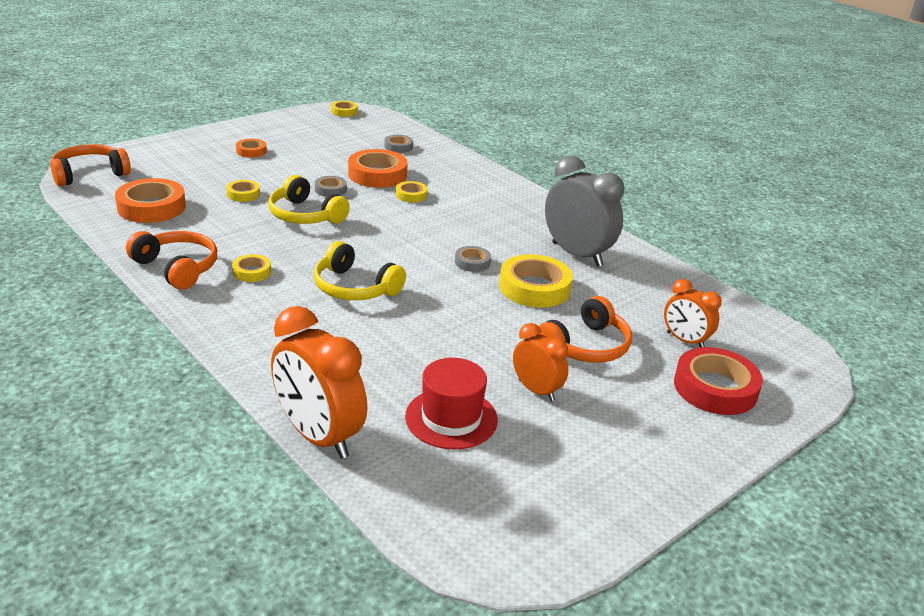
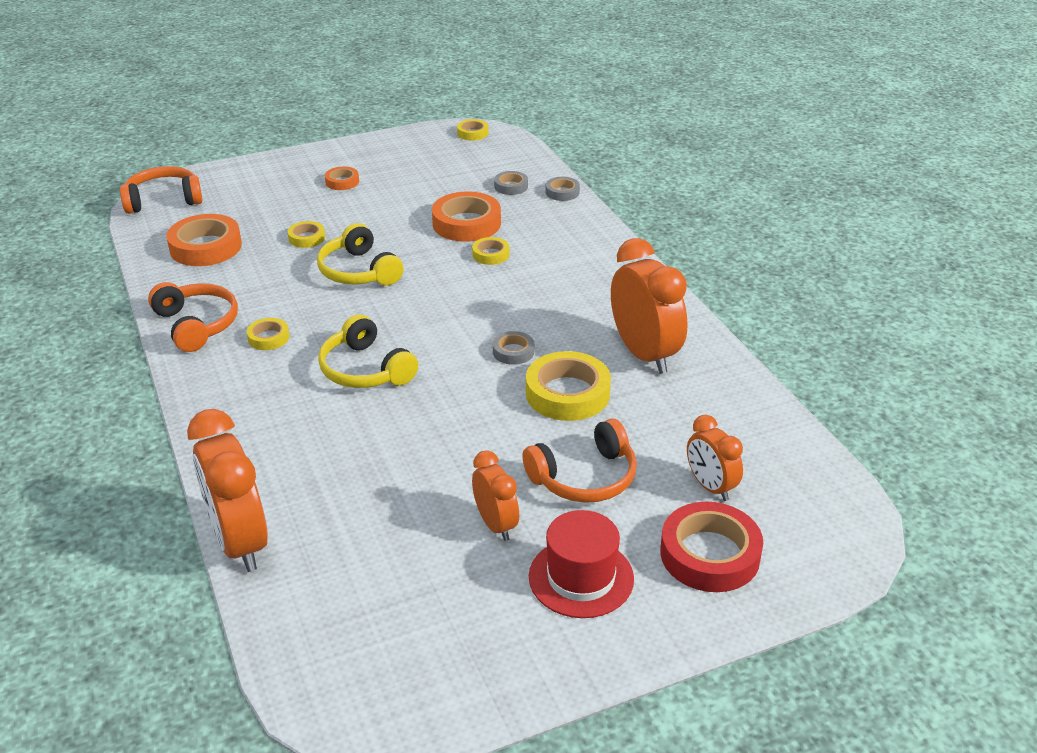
camera: 20 degrees right, 5 degrees up
grey tape [315,176,347,197] -> grey tape moved to [546,177,580,201]
red hat [405,358,498,450] -> red hat moved to [529,510,634,618]
grey clock [545,156,624,267] -> orange clock [611,238,688,374]

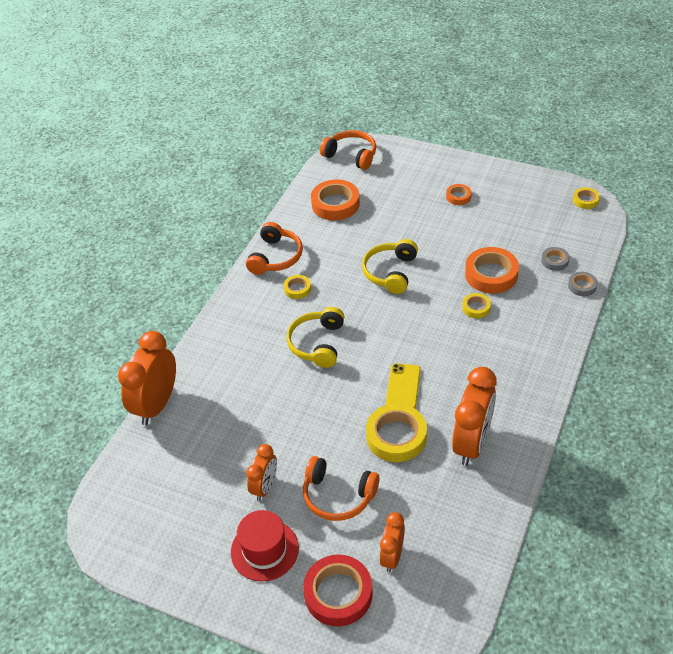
camera: 50 degrees right, 10 degrees up
yellow tape [288,221,325,248] -> none
grey tape [493,331,534,365] -> yellow phone [386,363,421,408]

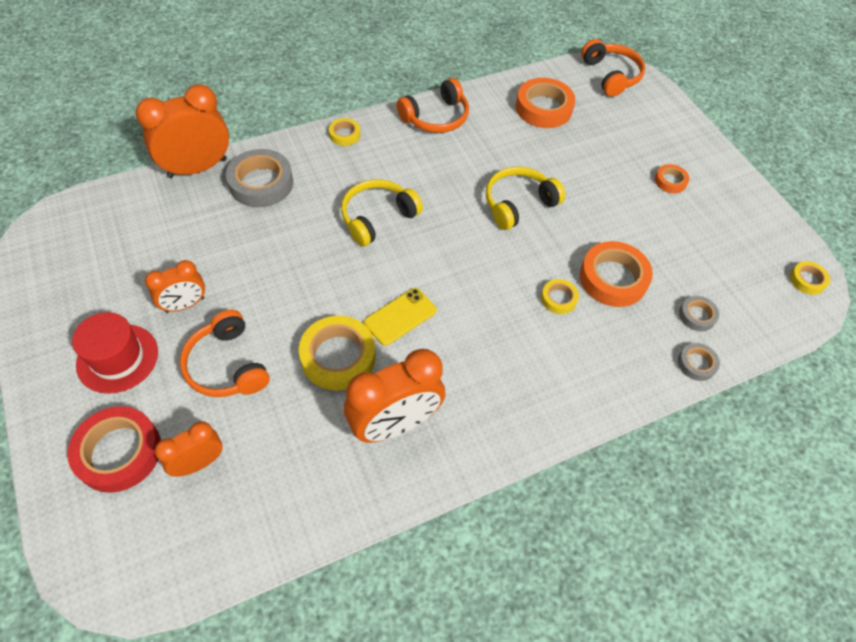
camera: 35 degrees right, 10 degrees up
yellow tape [284,275,311,299] -> yellow tape moved to [329,118,360,146]
none -> grey tape [226,149,293,207]

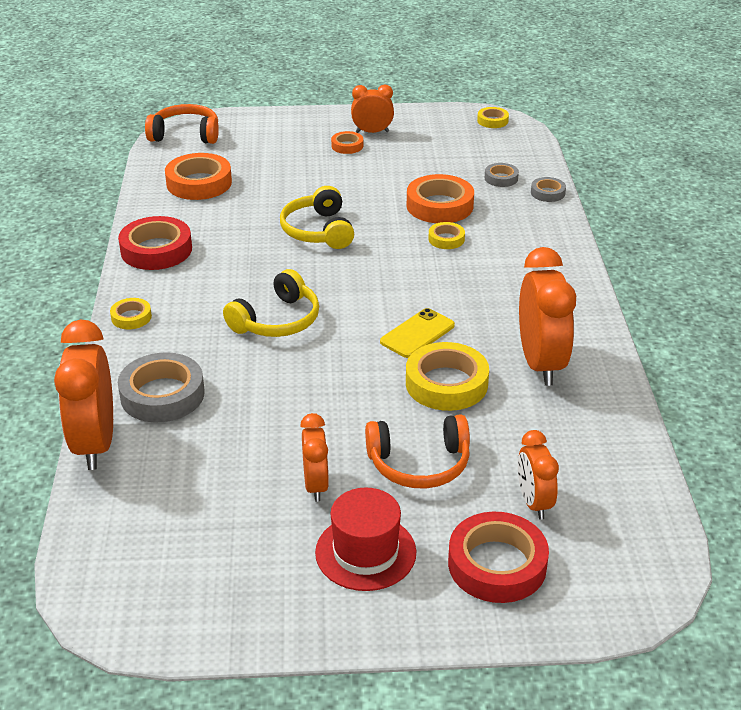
camera: 65 degrees left, 20 degrees down
yellow headphones [341,179,423,247] -> yellow headphones turned 120 degrees counterclockwise [223,269,319,337]
yellow phone [364,288,437,346] -> yellow phone turned 60 degrees clockwise [380,308,455,358]
orange headphones [397,78,469,133] -> red tape [118,216,192,270]
none -> orange clock [351,85,394,133]

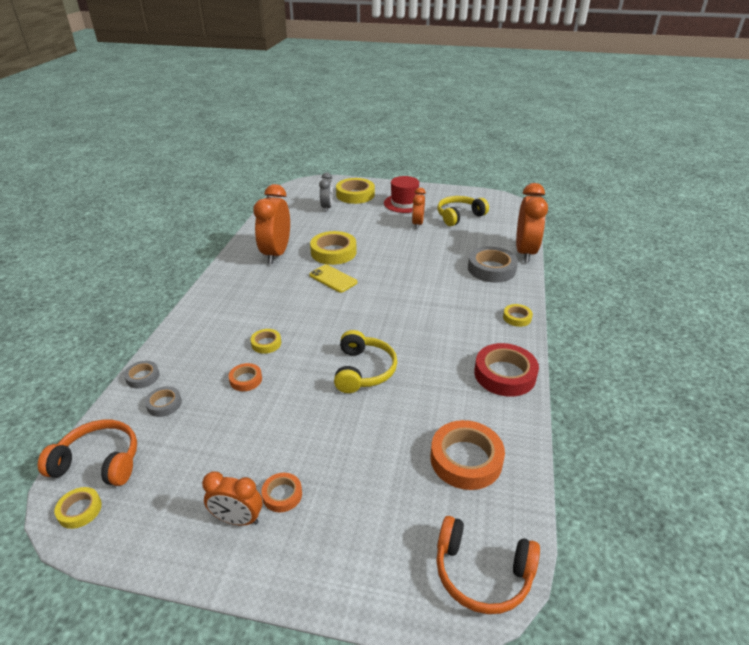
camera: 165 degrees left, 0 degrees up
yellow headphones [223,269,319,337] -> yellow headphones moved to [437,196,489,226]
orange headphones [365,414,470,488] -> orange headphones moved to [38,420,137,486]
yellow phone [380,308,455,358] -> yellow phone turned 75 degrees clockwise [309,265,357,293]
orange tape [407,174,474,223] -> orange tape [229,363,262,391], size x0.52
red tape [448,512,549,603] -> yellow tape [336,178,375,204]
orange clock [518,430,559,519] -> grey clock [319,173,333,212]

